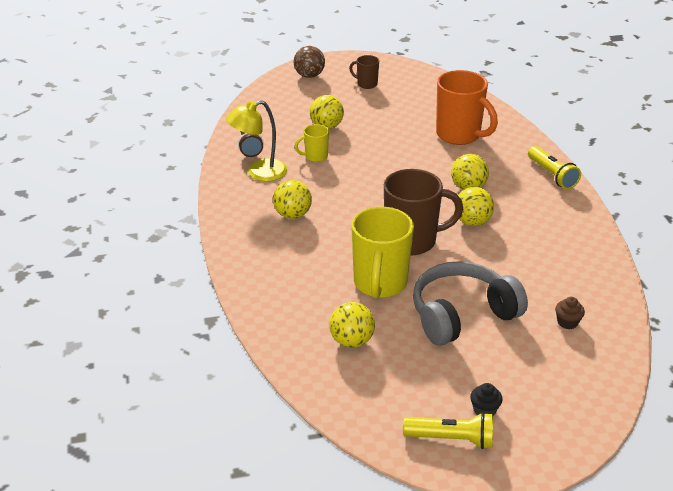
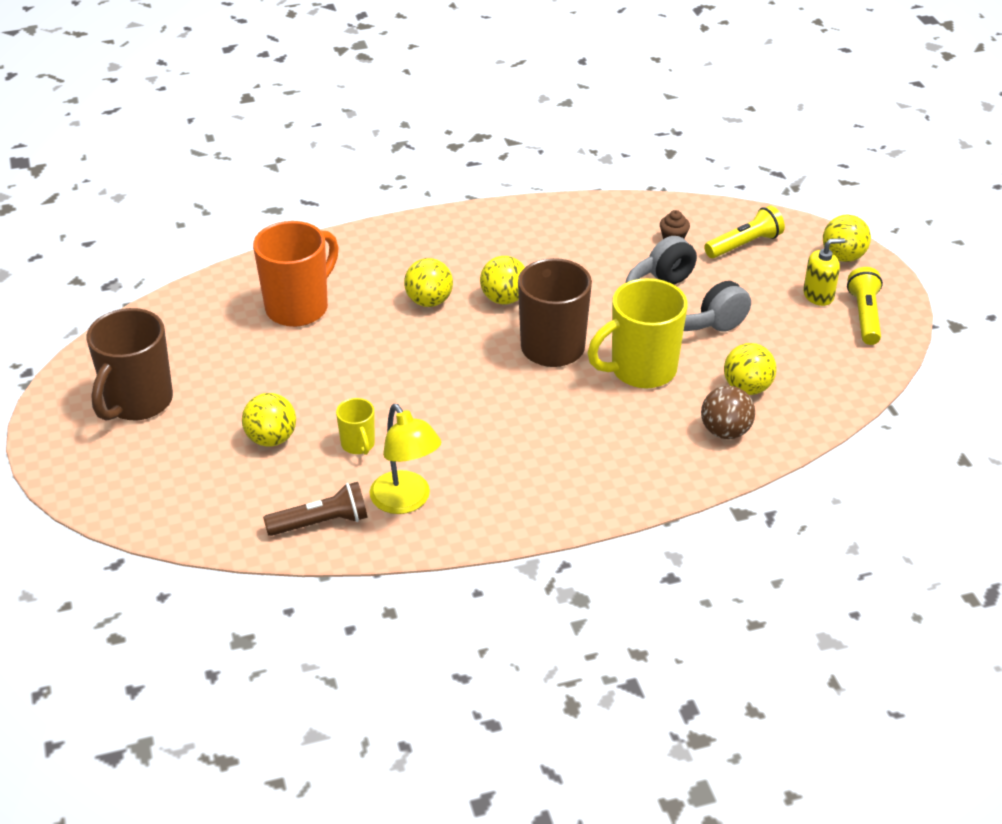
camera: 95 degrees left, 5 degrees up
yellow ball [273,180,312,219] -> yellow ball moved to [823,215,871,262]
brown ball [294,46,325,78] -> brown ball moved to [701,386,755,439]
brown mug [349,55,379,89] -> brown mug [87,308,173,421], size x2.03
yellow mug [351,207,414,298] -> yellow mug turned 150 degrees clockwise [587,278,688,389]
black cupcake [470,383,503,416] -> yellow soap dispenser [803,238,845,306]
yellow flashlight [528,146,581,189] -> yellow flashlight moved to [704,206,785,258]

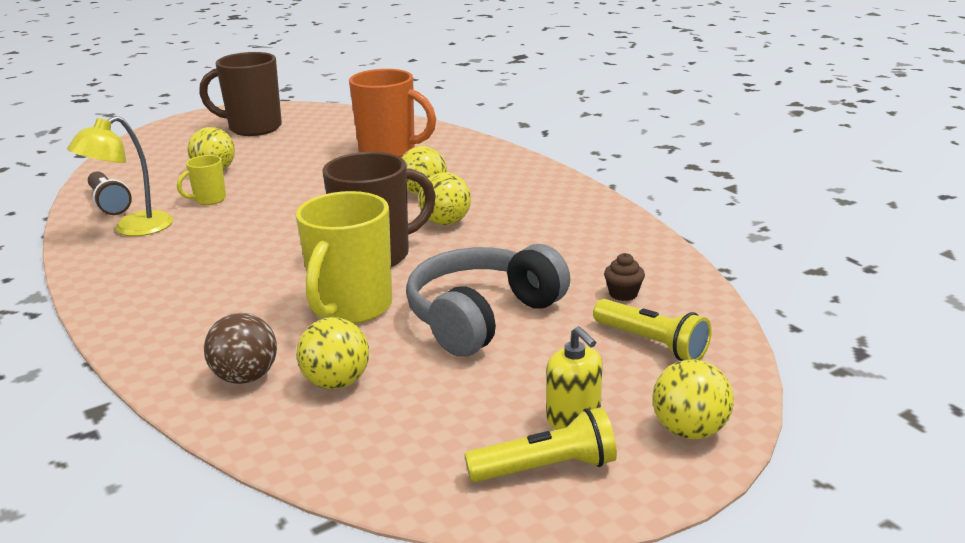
camera: 75 degrees right, 15 degrees down
yellow mug [587,278,688,389] -> yellow mug turned 120 degrees counterclockwise [296,191,392,324]

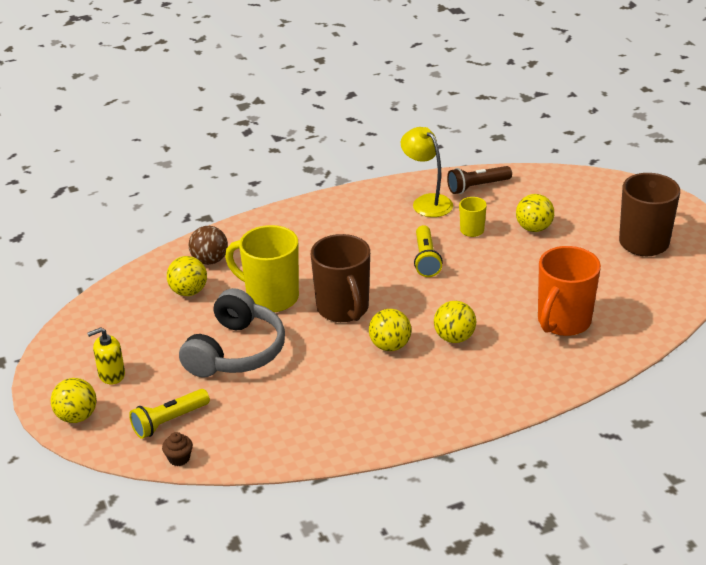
camera: 100 degrees right, 10 degrees up
grey headphones [406,244,570,357] -> grey headphones turned 60 degrees clockwise [179,288,285,378]
yellow flashlight [465,407,617,482] -> yellow flashlight moved to [414,225,443,277]
brown cupcake [604,253,645,301] -> brown cupcake moved to [162,432,193,466]

